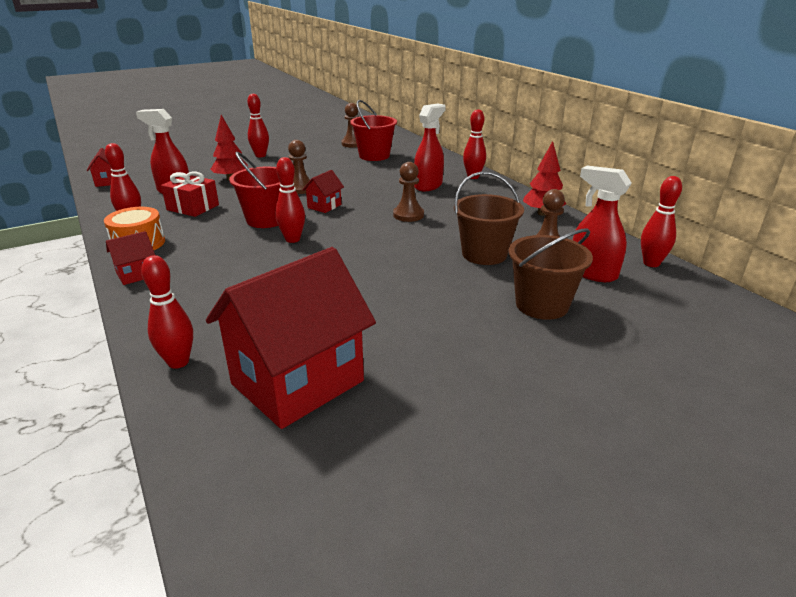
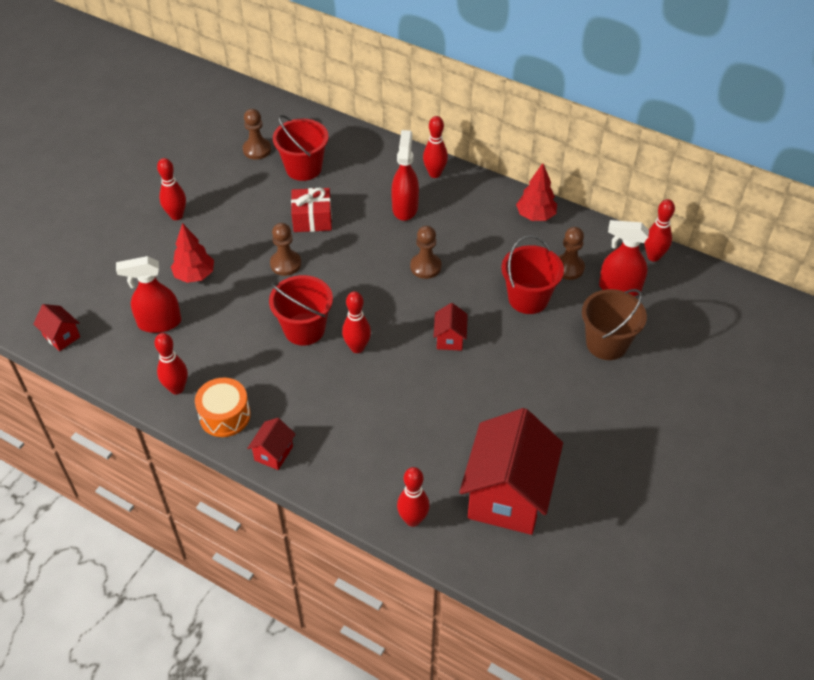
camera: 30 degrees left, 20 degrees up
red gift [161,172,219,217] -> red gift moved to [291,188,332,232]
red house [302,170,344,213] -> red house moved to [433,303,468,351]
brown bucket [454,172,524,265] -> red bucket [502,235,564,314]

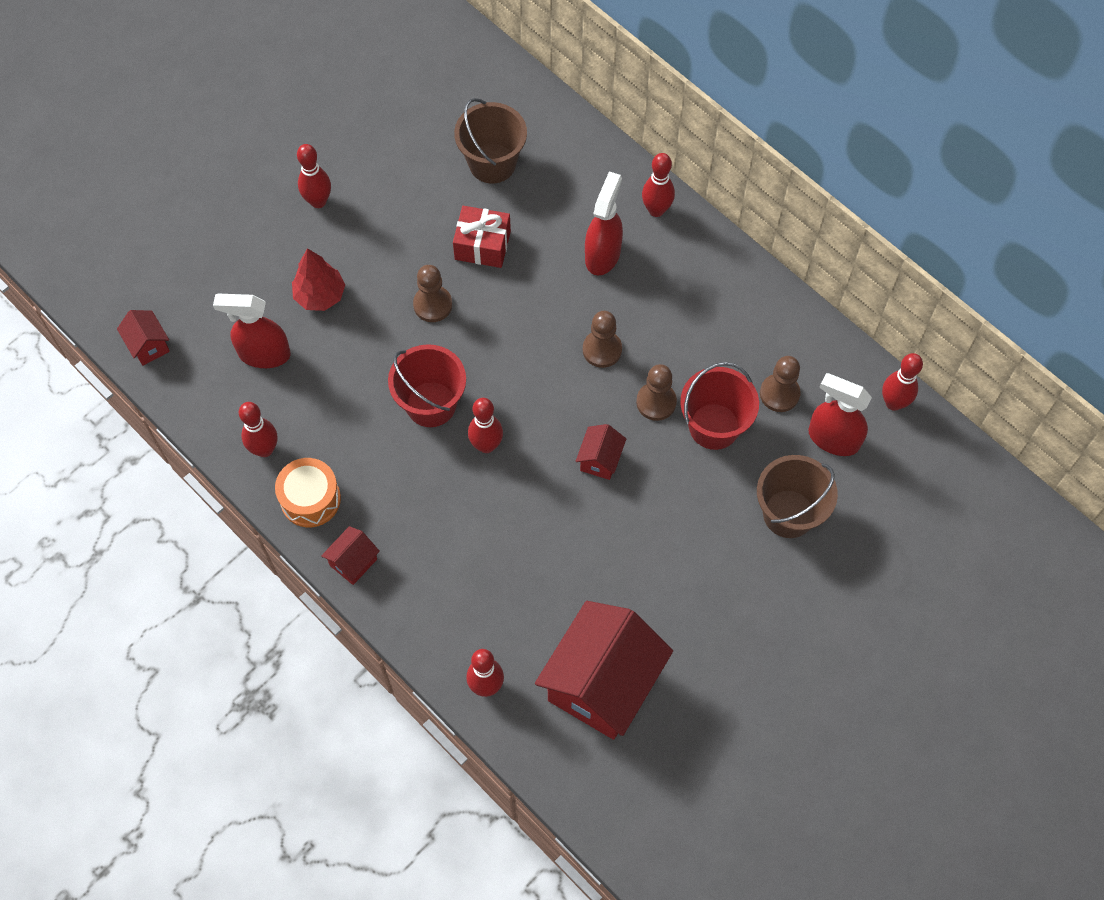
camera: 15 degrees right, 15 degrees up
brown pawn [243,109,271,160] -> brown pawn moved to [636,364,677,421]
red bucket [273,115,329,181] -> brown bucket [454,98,527,183]
red tree [516,163,557,221] -> none

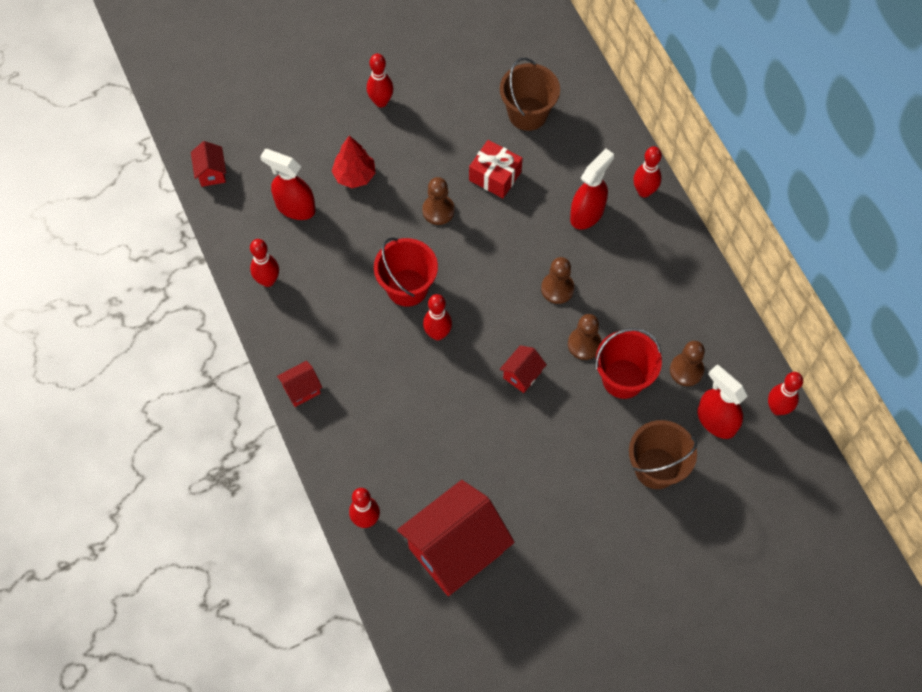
camera: 20 degrees right, 0 degrees up
orange drum [275,458,341,527] -> none

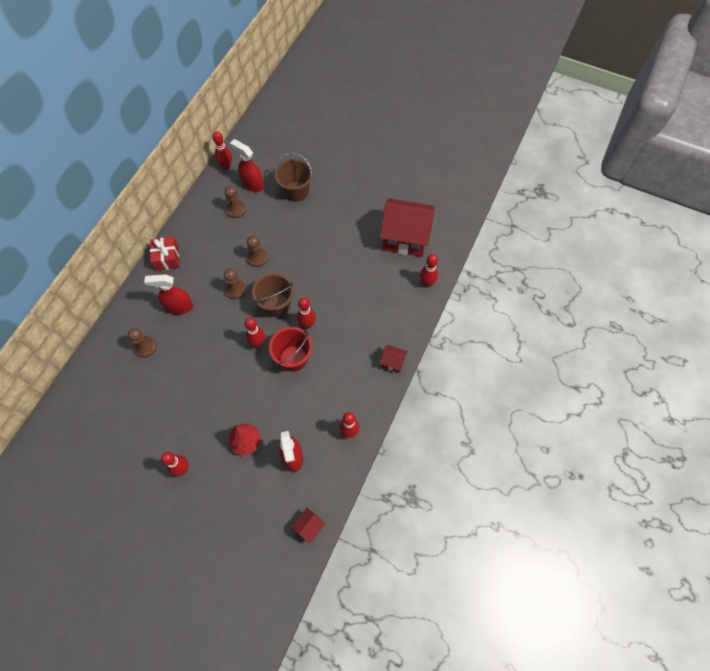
camera: 130 degrees left, 0 degrees up
brown pawn [422,177,455,225] -> brown pawn moved to [128,328,157,358]
red gift [469,140,523,198] -> red gift moved to [150,237,179,271]
brown bucket [500,58,560,131] -> brown bucket moved to [252,273,294,317]
red house [500,345,547,393] -> none
red bucket [596,328,662,399] -> none
red bowling pin [633,146,662,198] -> red bowling pin moved to [245,318,265,347]
red spray bottle [697,365,748,439] -> red spray bottle turned 120 degrees clockwise [230,139,264,192]

